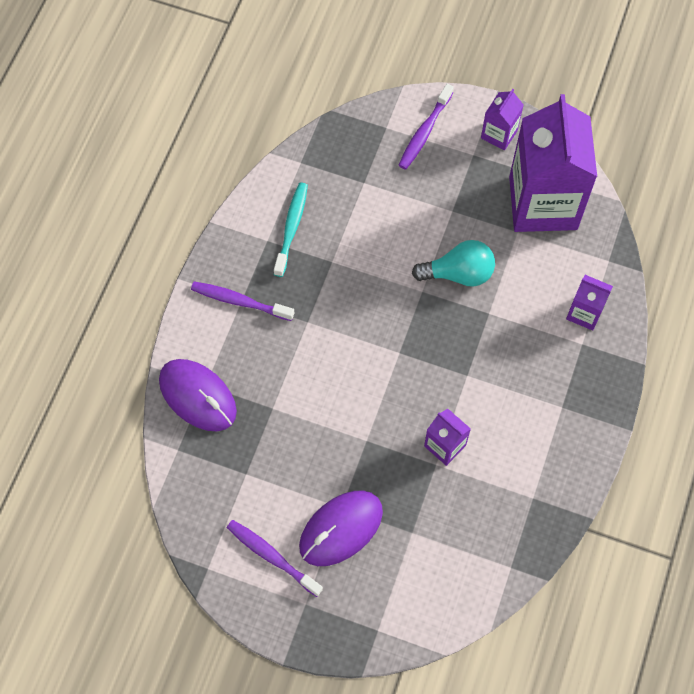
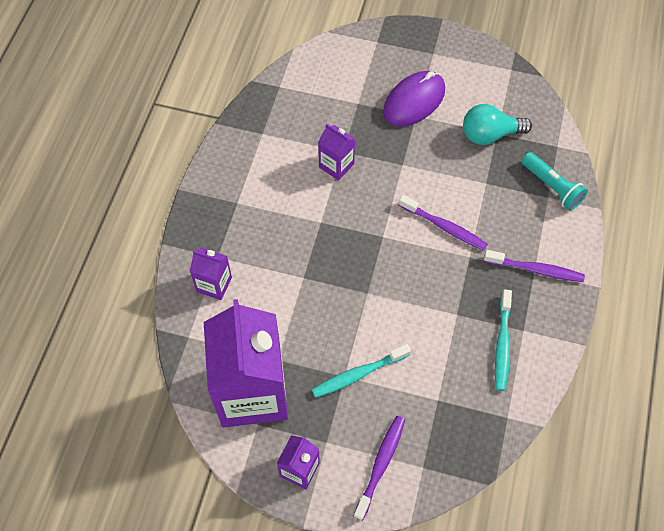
camera: 175 degrees right, 5 degrees down
purple mouse [159,359,237,431] -> turquoise flashlight [522,152,588,210]
purple toothbrush [227,520,323,597] -> purple toothbrush moved to [399,195,488,251]
turquoise light bulb [412,240,495,287] -> turquoise light bulb moved to [463,104,532,145]
none -> turquoise toothbrush [312,344,411,398]

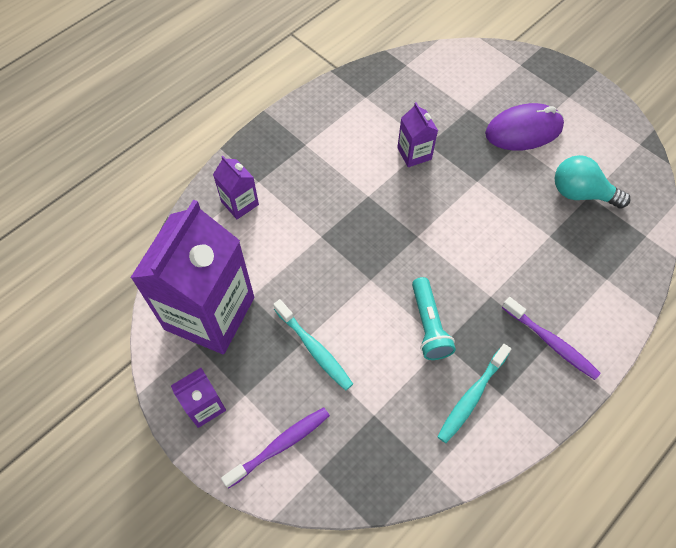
camera: 30 degrees right, 0 degrees up
turquoise toothbrush [312,344,411,398] -> turquoise toothbrush turned 135 degrees counterclockwise [273,299,353,391]
purple toothbrush [399,195,488,251] -> none
turquoise flashlight [522,152,588,210] -> turquoise flashlight moved to [412,277,456,360]

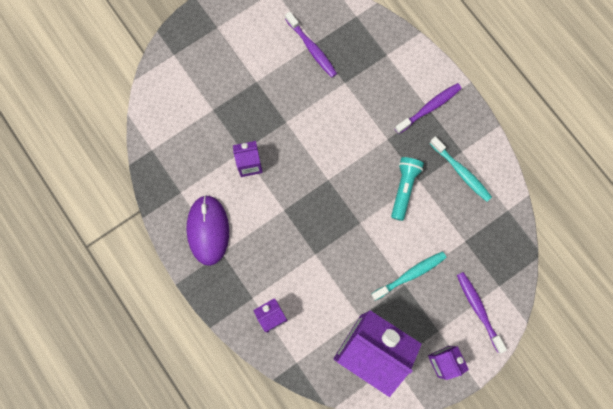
camera: 80 degrees left, 15 degrees up
turquoise flashlight [412,277,456,360] -> turquoise flashlight turned 75 degrees counterclockwise [391,157,424,221]
purple mouse [485,103,564,151] -> purple mouse moved to [186,195,229,266]
turquoise light bulb [555,155,630,209] -> purple toothbrush [285,12,337,78]

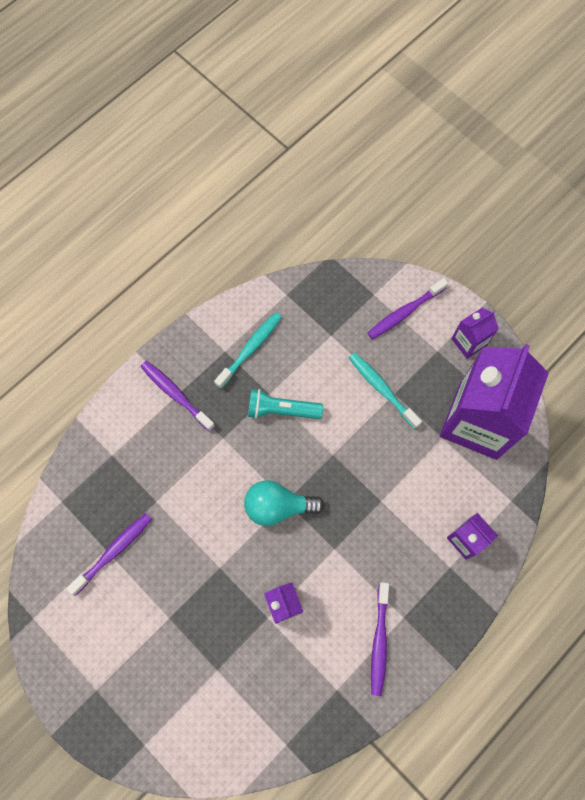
camera: 100 degrees left, 5 degrees down
purple mouse [186,195,229,266] -> purple toothbrush [371,582,389,696]
none -> turquoise light bulb [244,480,324,526]

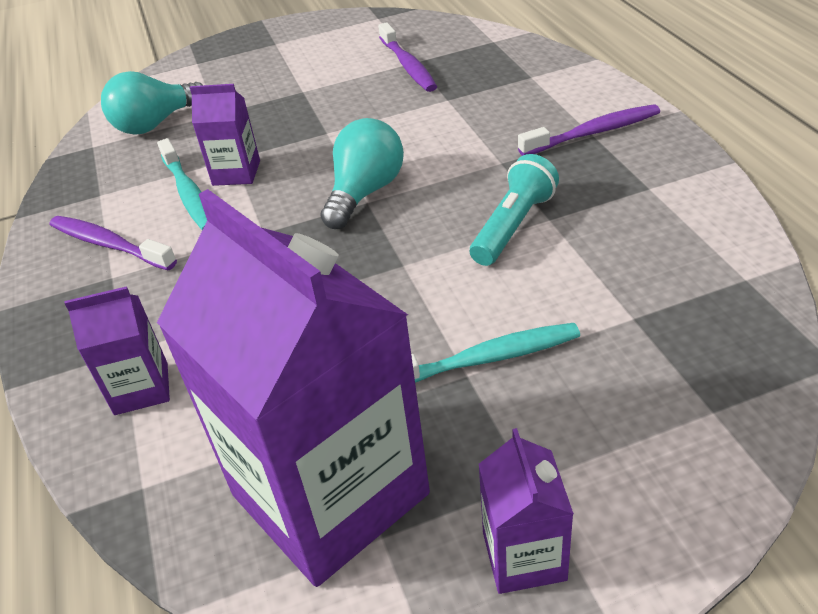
camera: 120 degrees right, 30 degrees down
turquoise toothbrush [214,312,282,389] -> turquoise toothbrush moved to [157,138,207,230]
purple toothbrush [368,278,448,339] -> none
none -> turquoise light bulb [101,71,203,135]

